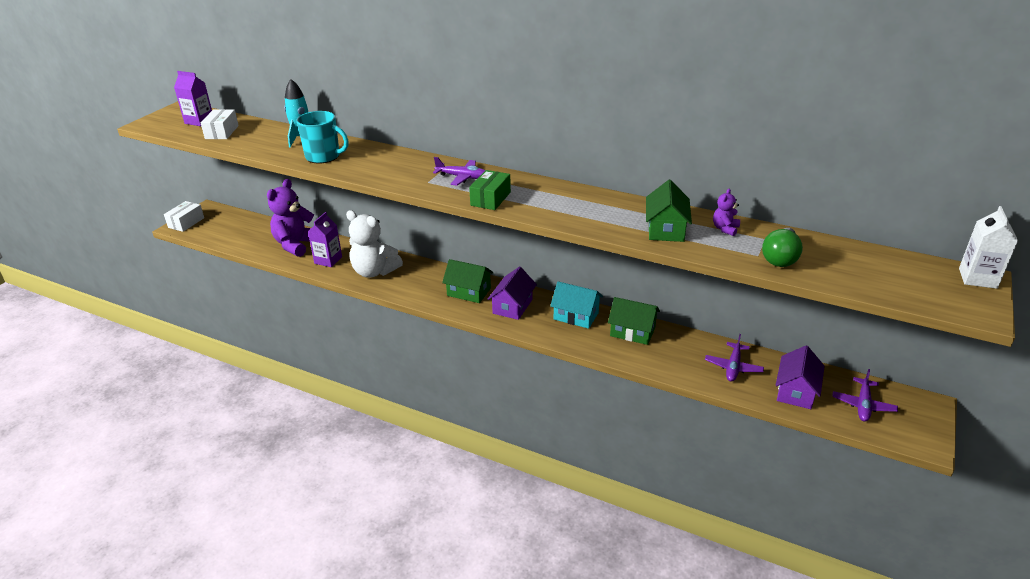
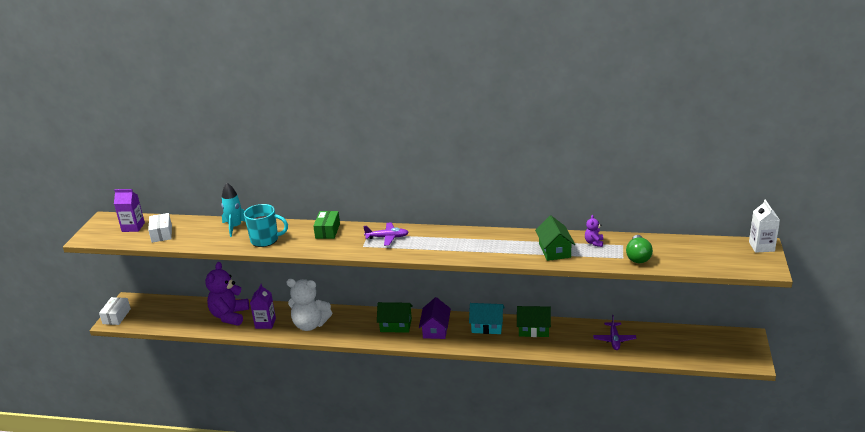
camera: 15 degrees left, 5 degrees down
green box [469,170,511,210] -> green box moved to [313,211,340,239]
purple house [776,346,825,409] -> none
purple plane [832,369,898,421] -> none

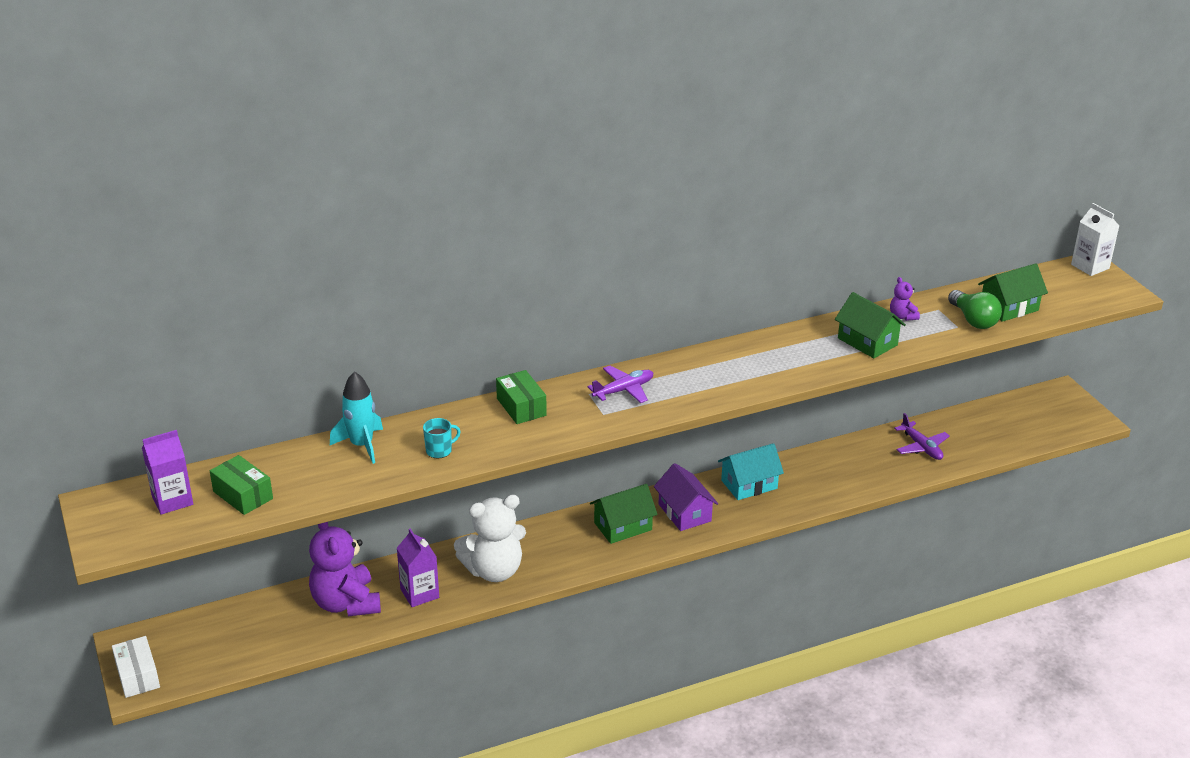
camera: 35 degrees left, 5 degrees up
white box [148,213,172,243] -> green box [210,455,273,515]
turquoise mug [244,204,288,247] -> turquoise mug [423,418,461,458], size x0.54
green house [517,306,551,337] -> green house moved to [978,263,1048,322]

